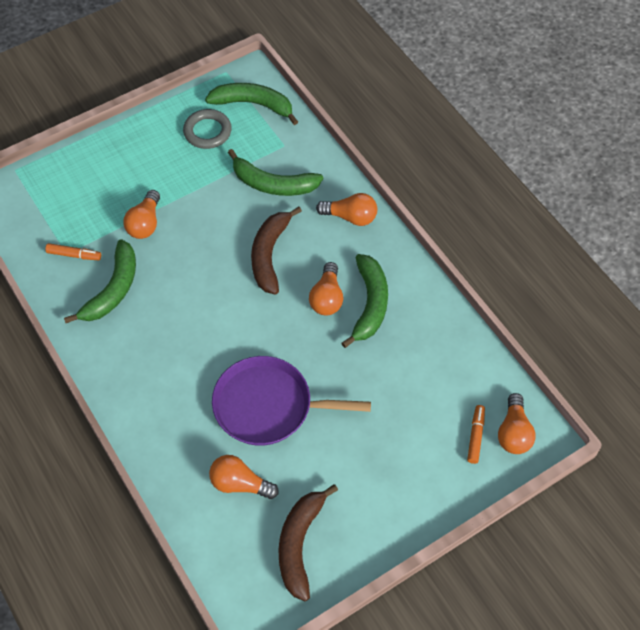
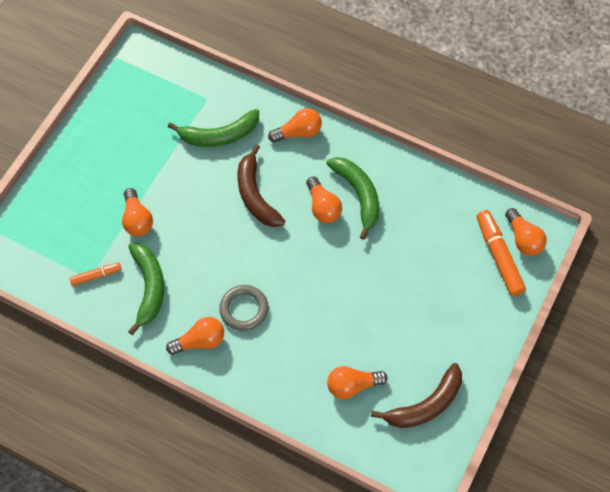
camera: 30 degrees left, 5 degrees up
grey ring [183,109,232,149] -> grey ring moved to [219,285,269,331]
green banana [205,83,298,125] -> none
purple pan [212,356,371,446] -> none
brown banana [278,484,338,601] -> brown banana turned 105 degrees counterclockwise [371,363,462,428]
orange marker [467,405,485,464] -> orange marker [477,210,526,296], size x1.80
none -> orange light bulb [166,317,224,355]

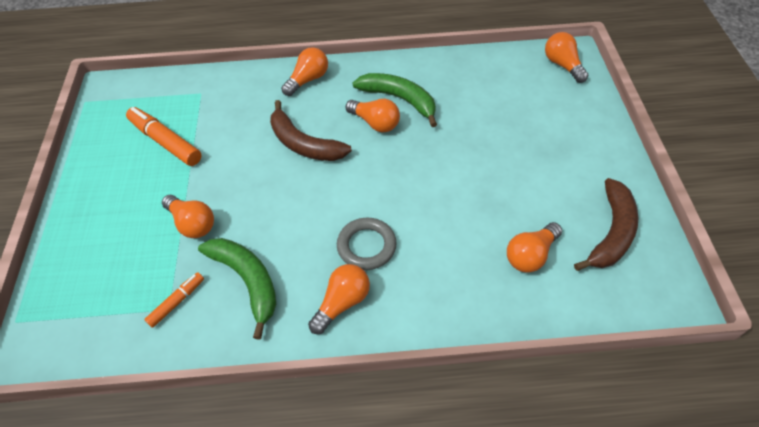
camera: 30 degrees left, 10 degrees down
green banana [168,109,259,147] -> none
orange marker [477,210,526,296] -> orange marker moved to [126,107,202,166]
orange light bulb [505,208,547,256] -> orange light bulb turned 150 degrees counterclockwise [545,32,589,83]

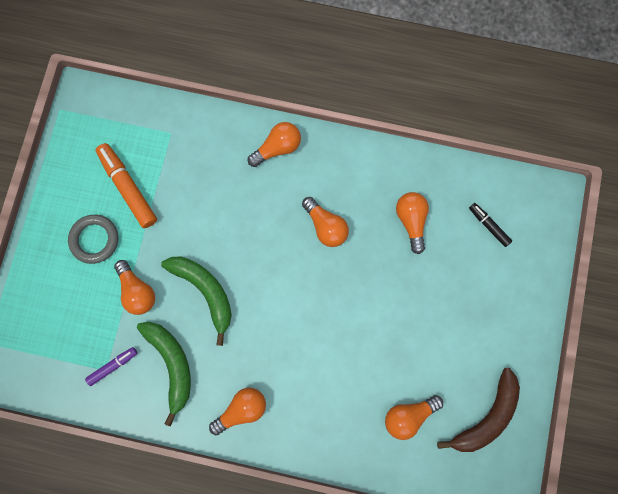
camera: 15 degrees right, 25 degrees up
orange marker [144,272,204,328] -> purple marker [85,347,137,386]
brown banana [270,100,352,161] -> none
grey ring [337,217,397,270] -> grey ring moved to [68,215,118,264]
green banana [353,73,437,127] -> green banana moved to [161,256,232,346]
orange light bulb [545,32,589,83] -> orange light bulb moved to [396,192,429,254]
none -> black marker [469,203,512,247]

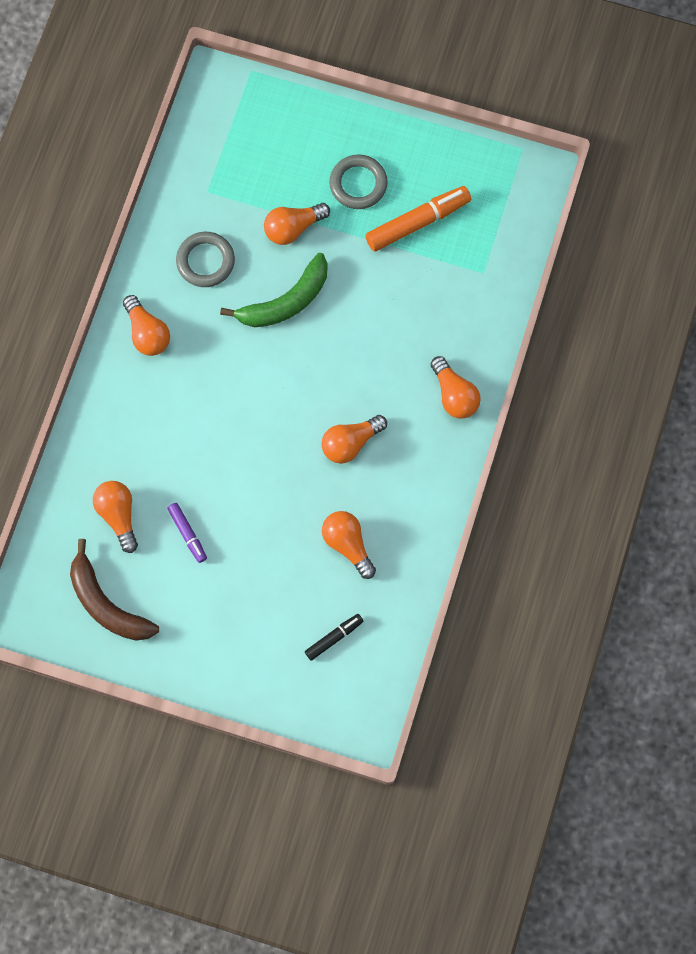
camera: 95 degrees right, 5 degrees down
purple marker [85,347,137,386] -> purple marker moved to [167,503,207,563]
green banana [137,322,191,426] -> grey ring [176,232,235,287]
orange light bulb [396,192,429,254] -> orange light bulb turned 120 degrees counterclockwise [322,511,376,579]

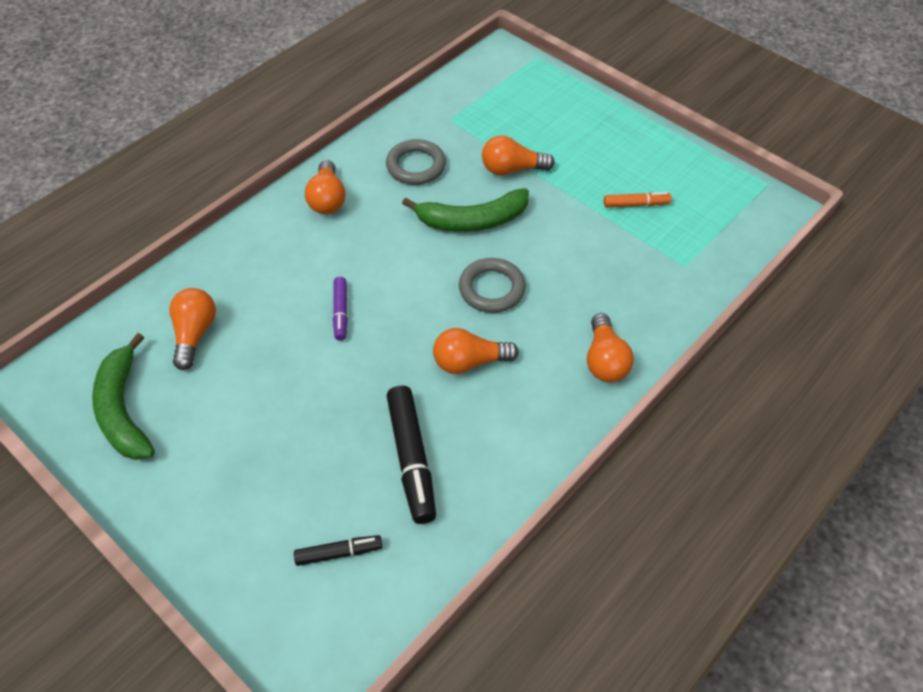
camera: 25 degrees right, 20 degrees down
brown banana [70,539,159,641] -> green banana [92,333,155,460]
purple marker [167,503,207,563] -> purple marker moved to [333,277,348,341]
orange light bulb [322,511,376,579] -> black marker [387,386,436,524]
grey ring [329,154,388,209] -> grey ring moved to [459,258,526,313]
orange marker [365,186,471,252] -> orange marker [604,192,672,207], size x0.56

